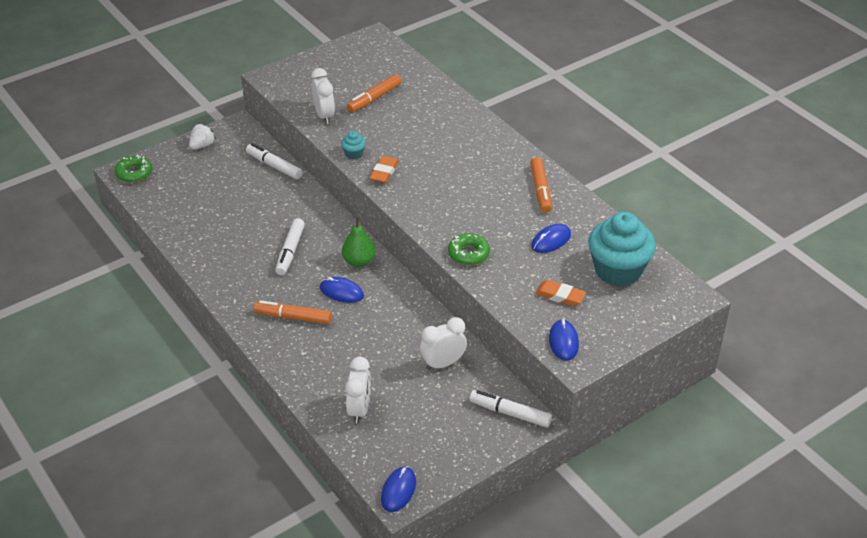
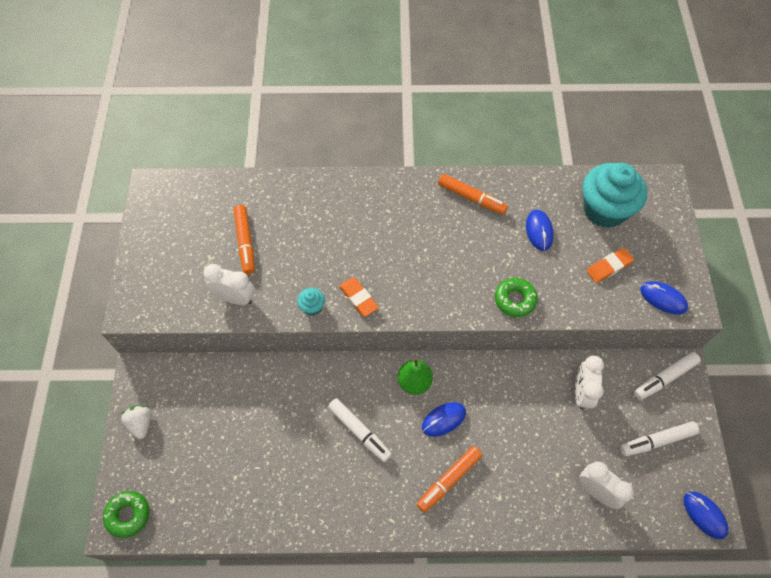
camera: 55 degrees left, 20 degrees up
white marker [246,143,303,179] -> white marker moved to [620,421,699,456]

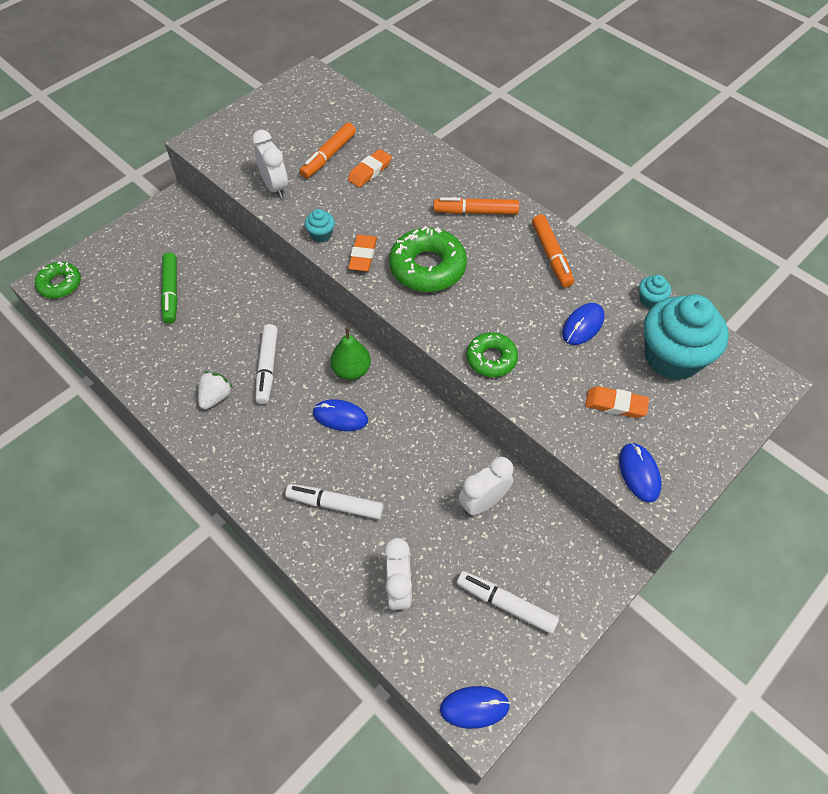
camera: 45 degrees right, 5 degrees down
white strawberry [121,405,152,439] -> white strawberry moved to [198,371,233,409]
orange marker [417,446,482,513] -> orange marker moved to [433,197,519,215]
white marker [634,352,701,400] -> white marker moved to [285,484,384,520]
blue mouse [684,492,729,539] -> blue mouse turned 75 degrees clockwise [440,686,510,729]
none -> green marker [161,252,178,324]
none -> orange eraser [347,149,392,188]
none -> green donut [389,226,467,292]
none -> turquoise cupcake [639,275,671,309]

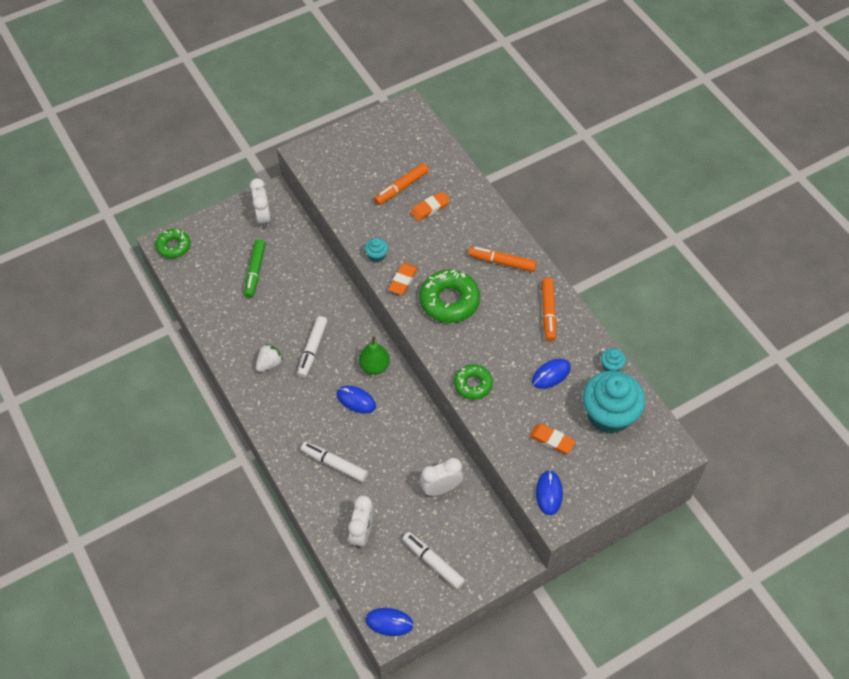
camera: 15 degrees right, 0 degrees up
white clock [252,130,288,198] -> white clock moved to [250,178,271,228]

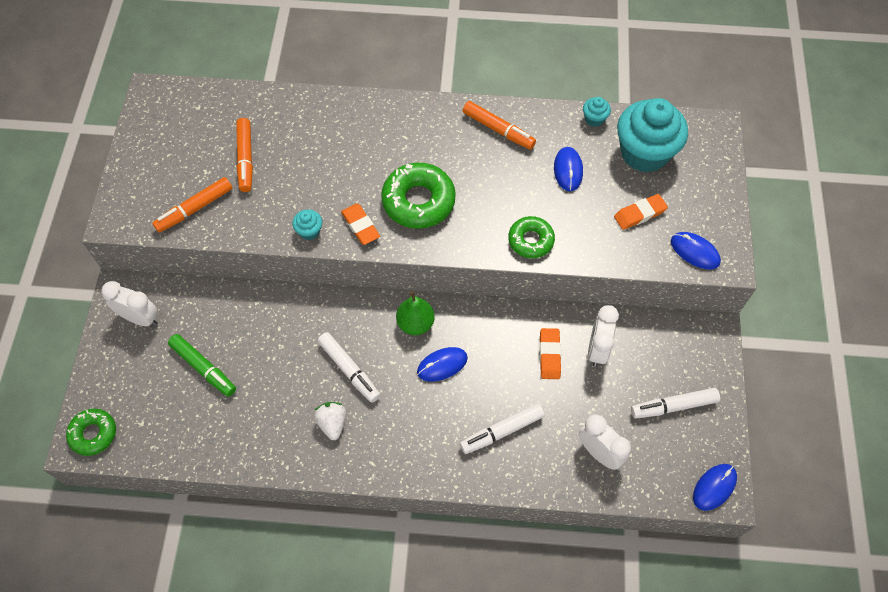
camera: 55 degrees left, 5 degrees up
orange eraser [410,192,450,221] -> orange eraser moved to [540,328,561,379]
orange marker [468,246,537,272] -> orange marker moved to [152,177,232,232]

